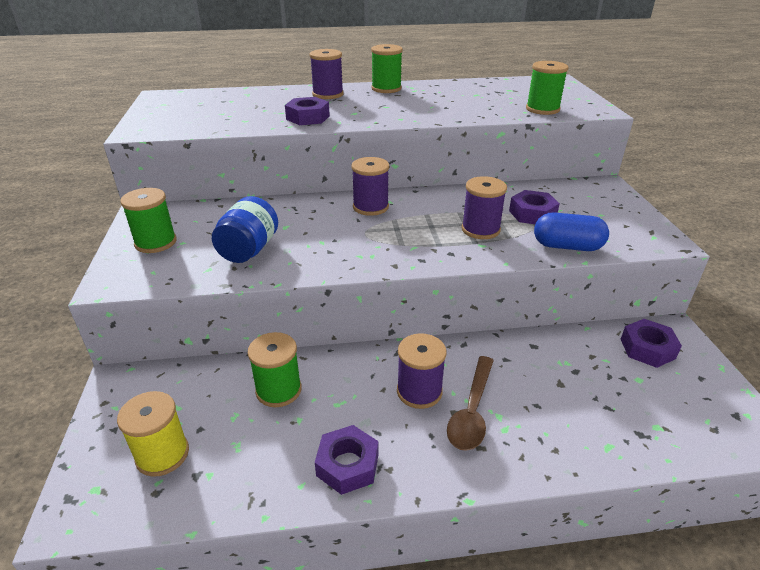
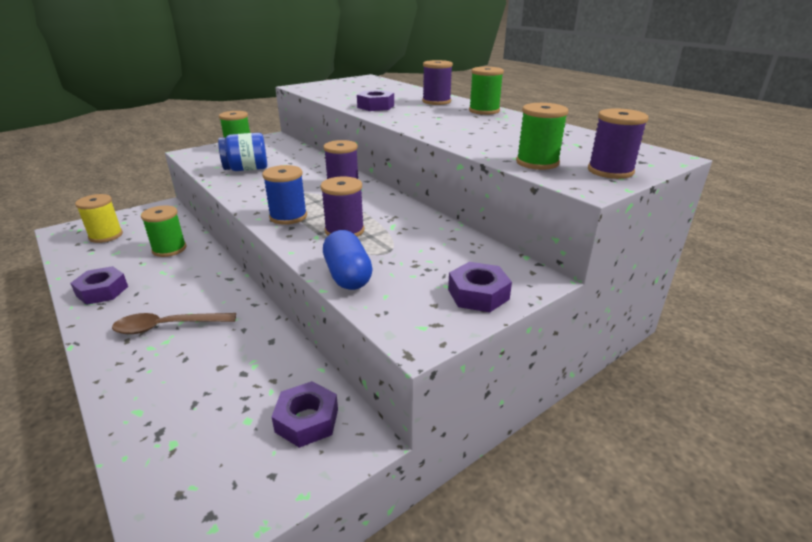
camera: 60 degrees right, 5 degrees down
purple spool [397,333,446,409] -> purple spool moved to [588,108,649,179]
purple nut [509,190,560,224] -> purple nut moved to [448,262,512,312]
none -> blue spool [262,165,307,225]

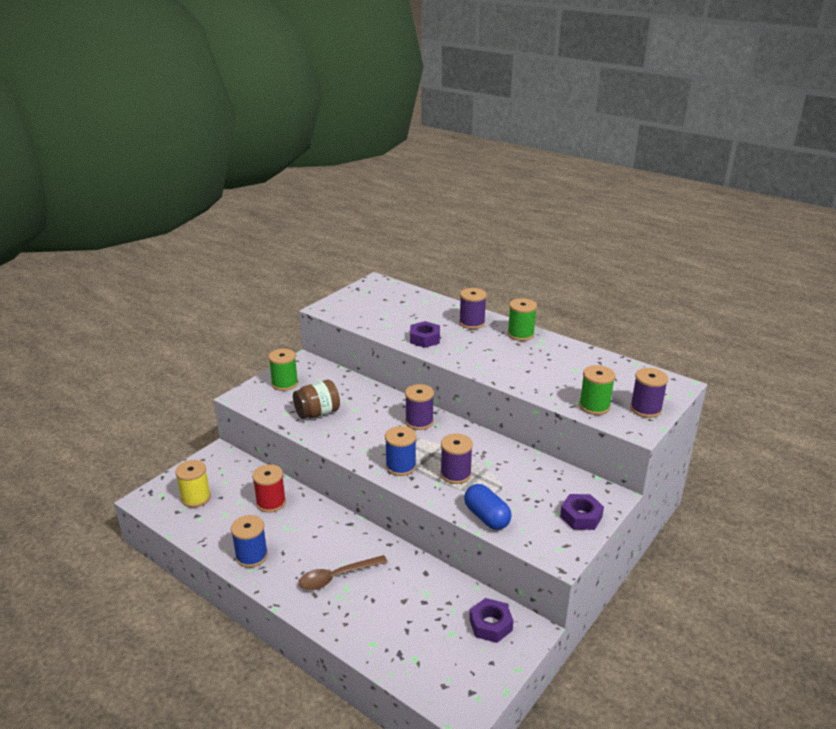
camera: 15 degrees left, 0 degrees up
purple nut [70,266,128,305] -> blue spool [231,515,268,568]
green spool [141,206,186,257] -> red spool [252,464,286,513]
blue jar [218,133,267,171] -> brown jar [293,380,340,419]

